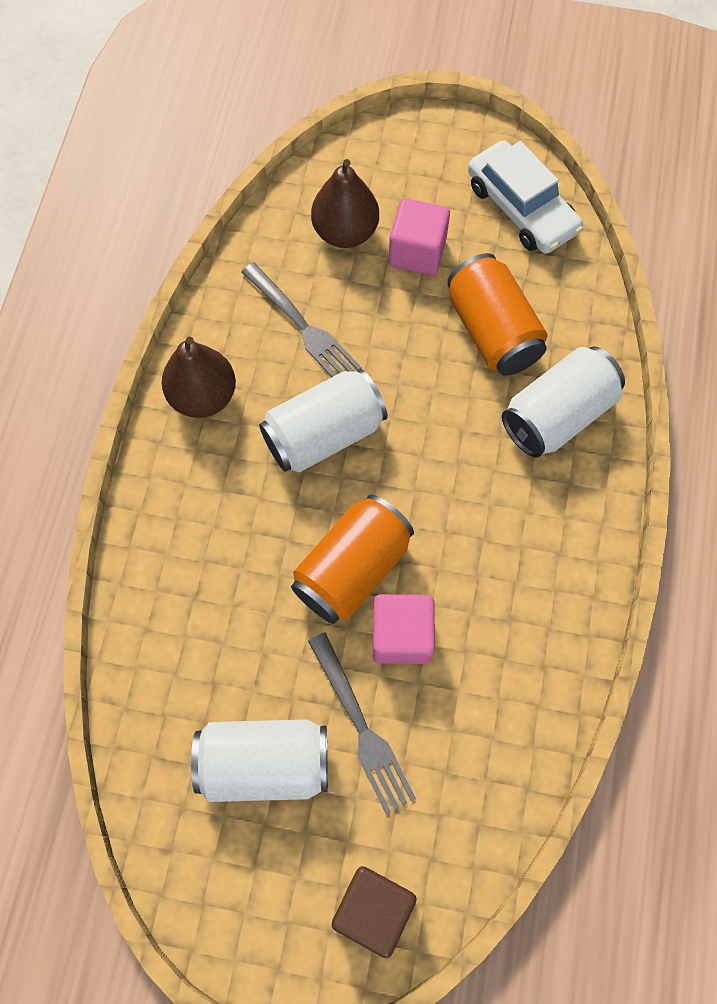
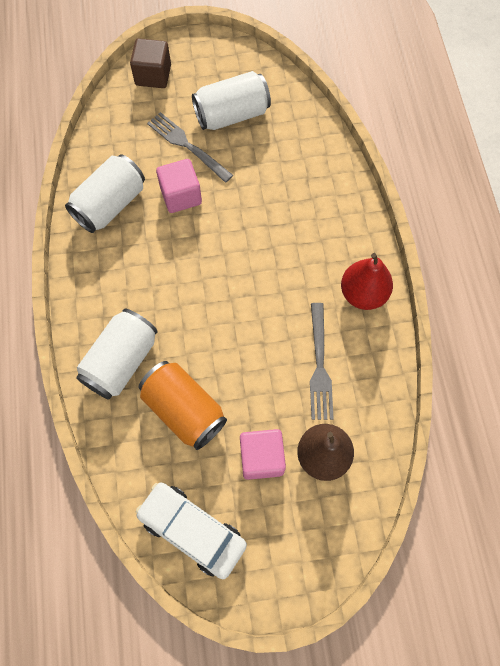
camera: 160 degrees right, 0 degrees up
brown pear [162,337,236,418] -> red pear [341,253,393,310]
grey fork [241,262,362,377] -> grey fork turned 120 degrees counterclockwise [310,303,334,420]
white can [259,369,388,473] -> white can moved to [65,154,145,233]
orange can [291,494,414,624] -> none

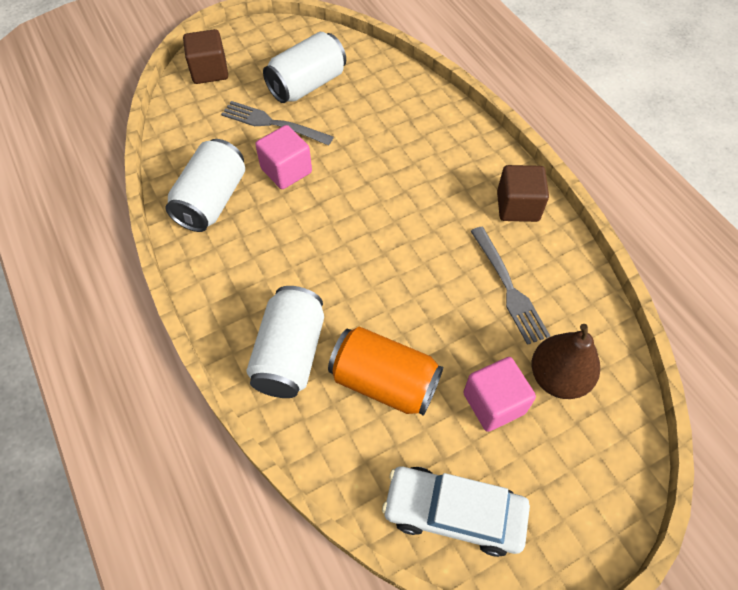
camera: 20 degrees left, 10 degrees down
red pear [341,253,393,310] -> brown cube [497,165,549,222]

